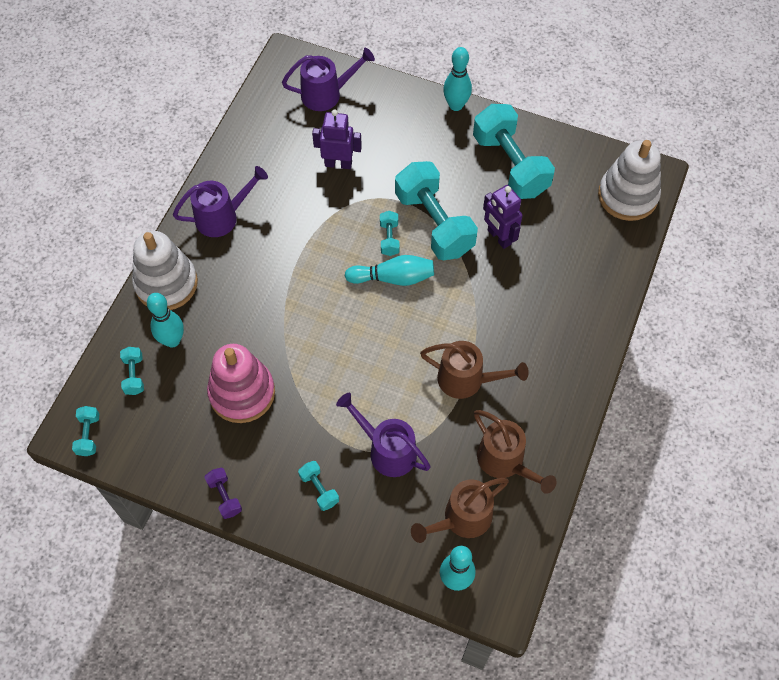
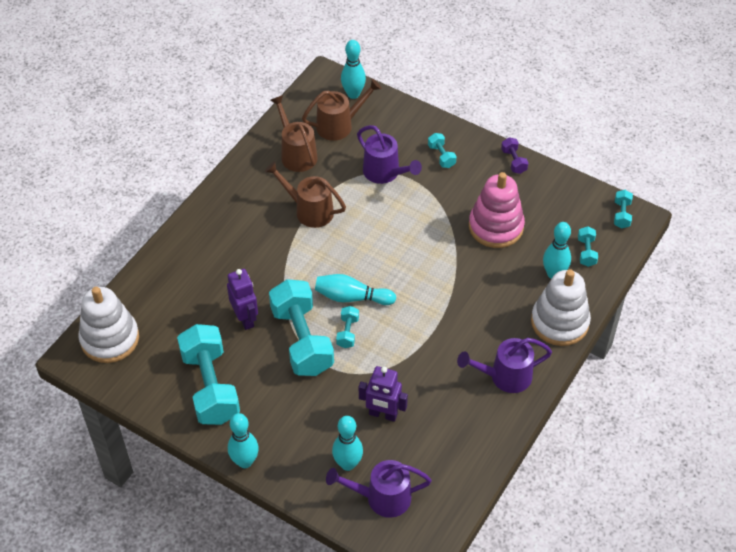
camera: 170 degrees left, 10 degrees down
none -> turquoise bowling pin [332,416,363,471]

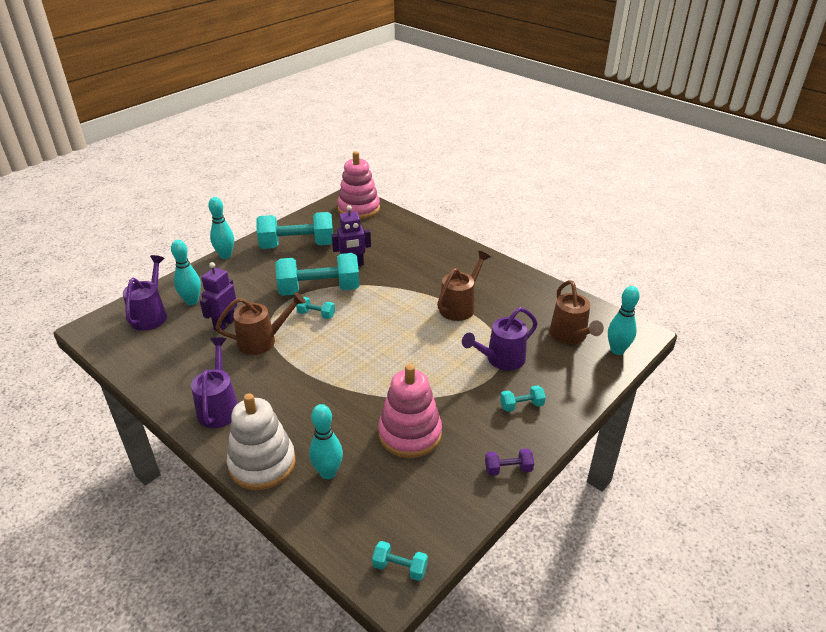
camera: 100 degrees right, 15 degrees down
white stacking toy [78,287,139,363] -> pink stacking toy [337,151,380,219]
brown watering can [270,95,318,172] -> brown watering can moved to [216,292,306,355]
turquoise bowling pin [315,274,396,305] -> none
turquoise dumbbell [578,226,598,267] -> none

